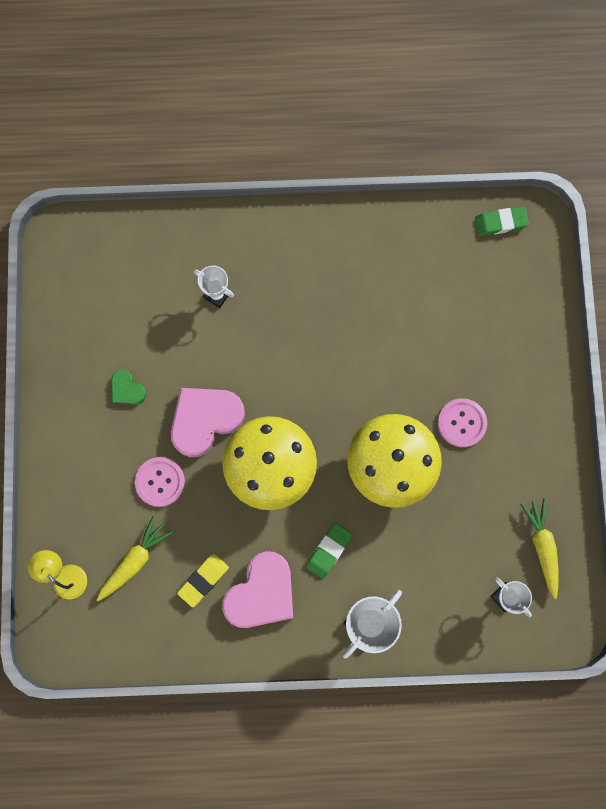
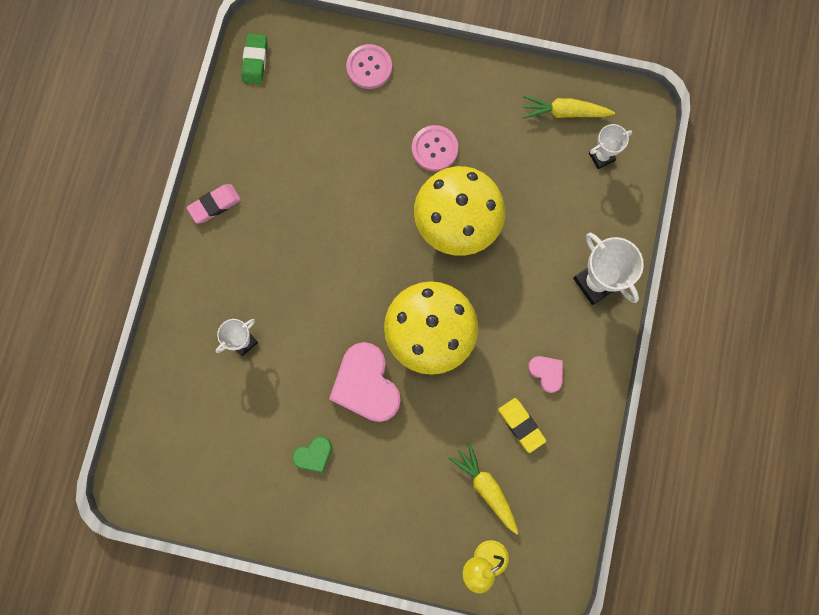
camera: 75 degrees left, 0 degrees up
pink button [135,457,185,507] -> pink button moved to [346,44,392,89]
pink heart [222,551,293,628] -> pink heart [528,356,563,393], size x0.50
green eraser [306,523,352,579] -> none
none -> pink eraser [186,184,241,224]

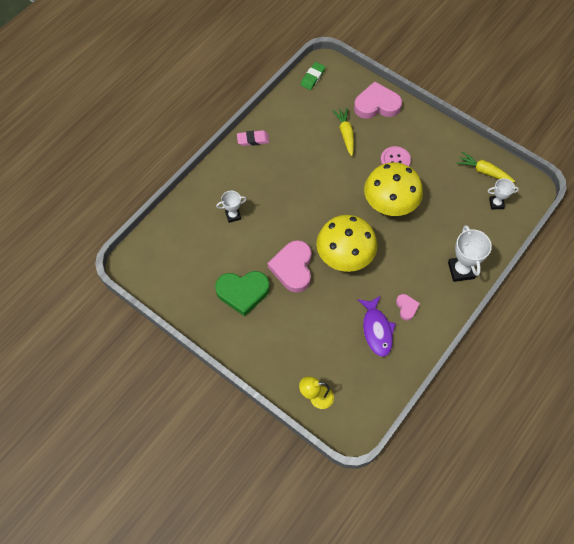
camera: 25 degrees right, 15 degrees down
green heart [292,437,332,473] -> green heart [215,271,270,316], size x2.01
pink button [346,44,392,89] -> pink heart [354,81,402,119]
yellow carrot [449,442,519,534] -> yellow carrot moved to [332,108,354,156]
yellow eraser [498,398,546,453] -> purple fish [357,296,396,357]

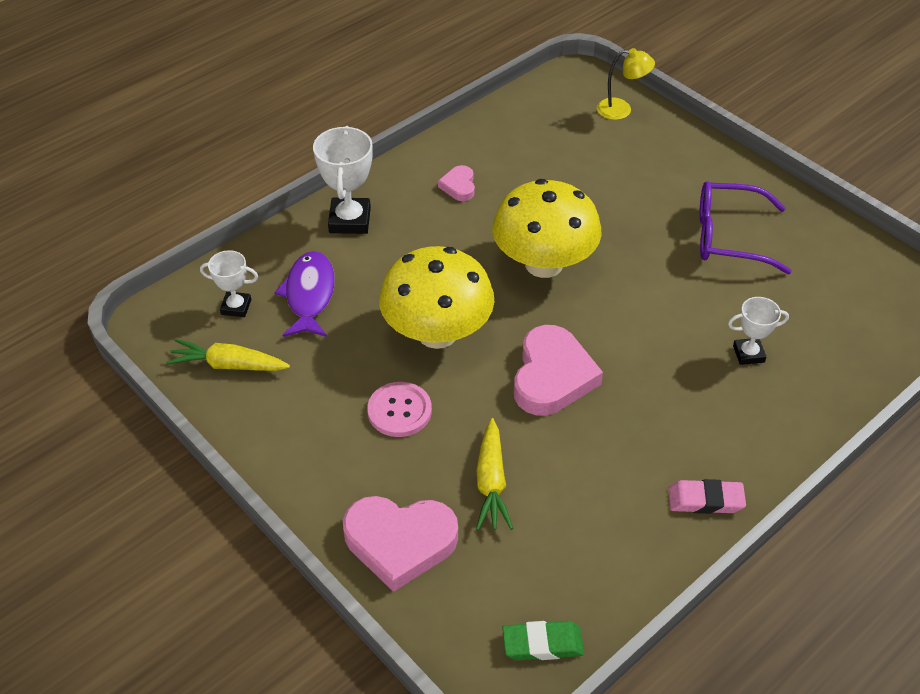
camera: 170 degrees left, 15 degrees down
green heart [215,271,270,316] -> purple glasses [699,181,792,274]
pink heart [268,240,312,293] -> pink heart moved to [514,325,603,416]
green eraser [301,62,325,90] -> green eraser turned 45 degrees clockwise [502,621,584,660]
purple fish [357,296,396,357] -> purple fish moved to [275,251,335,337]
yellow carrot [457,152,515,182] -> yellow carrot turned 150 degrees clockwise [166,339,290,371]

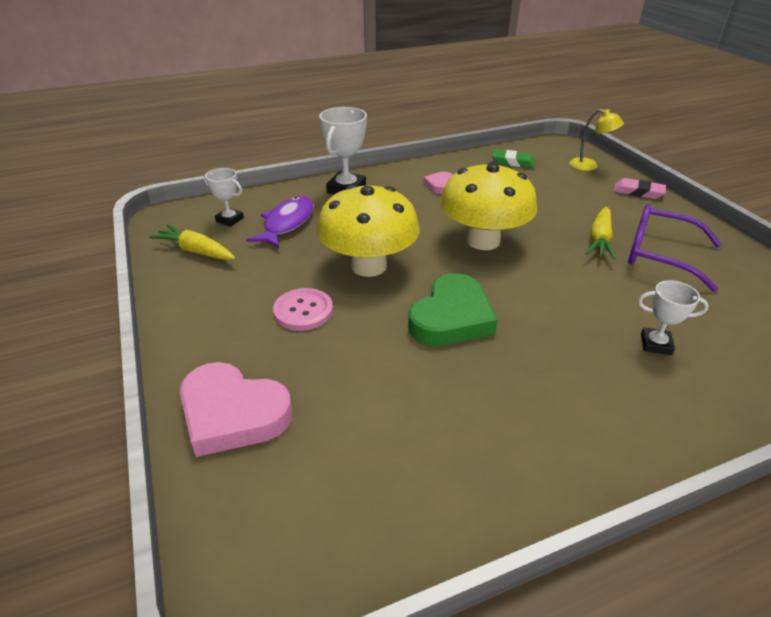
camera: 20 degrees right, 10 degrees down
yellow carrot [476,418,513,530] -> yellow carrot moved to [586,207,615,259]
green eraser [502,621,584,660] -> green eraser moved to [492,149,535,168]
pink heart [514,325,603,416] -> green heart [408,273,498,346]
pink eraser [669,479,746,514] -> pink eraser moved to [614,178,666,199]

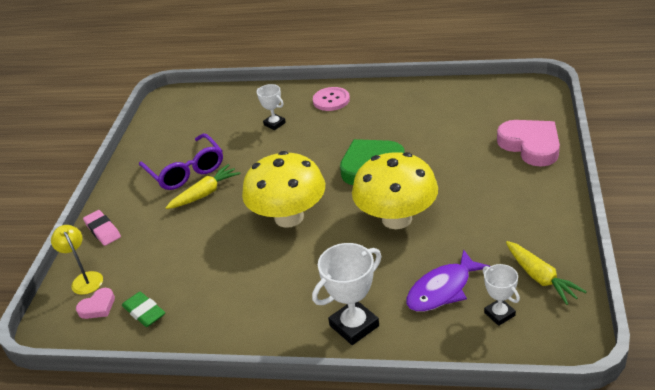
camera: 145 degrees left, 0 degrees up
pink button [273,288,333,331] -> pink button moved to [313,87,350,111]
pink heart [423,172,453,194] -> pink heart moved to [76,288,115,319]

